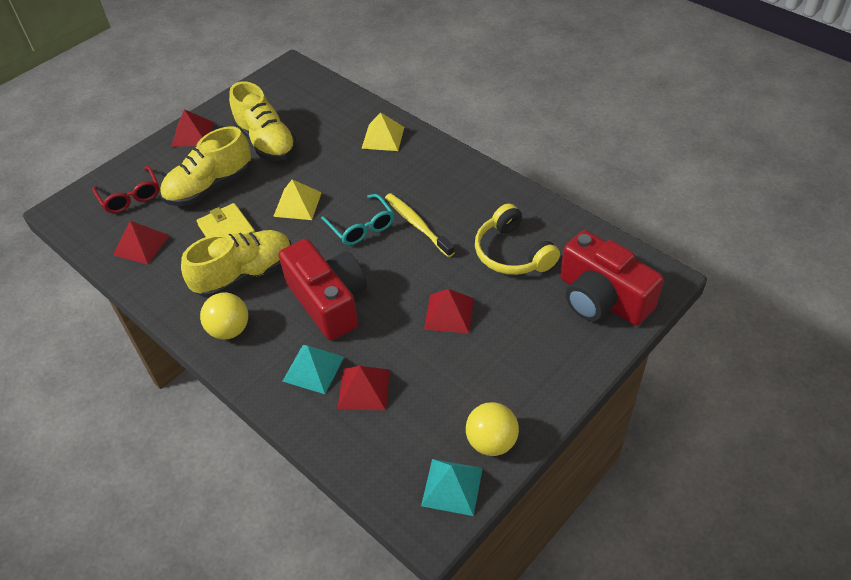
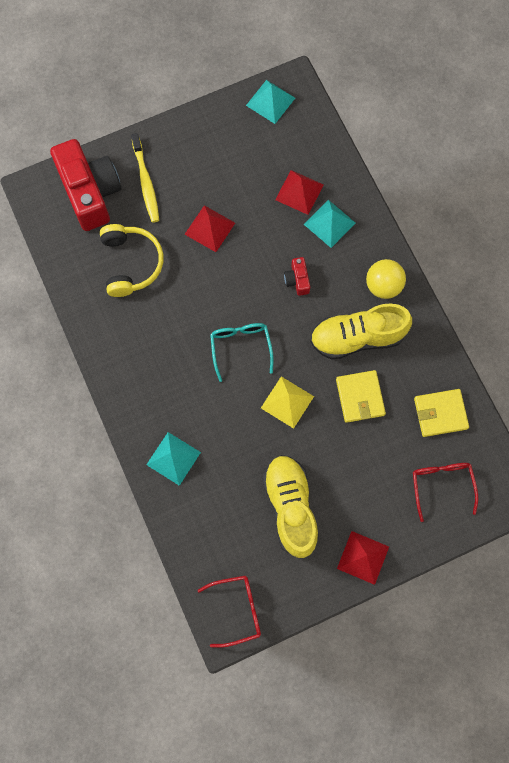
camera: 160 degrees left, 25 degrees up
red pyramid [113,221,170,264] -> yellow wallet [414,389,469,437]
yellow shoe [160,126,251,206] -> none
red camera [278,239,367,340] -> red camera [284,257,310,296], size x0.42
yellow pyramid [361,112,404,151] -> turquoise pyramid [146,432,201,486]
yellow toothbrush [385,193,455,257] -> yellow toothbrush moved to [131,133,159,223]
yellow ball [466,402,519,456] -> none
none -> red glasses [198,576,261,648]

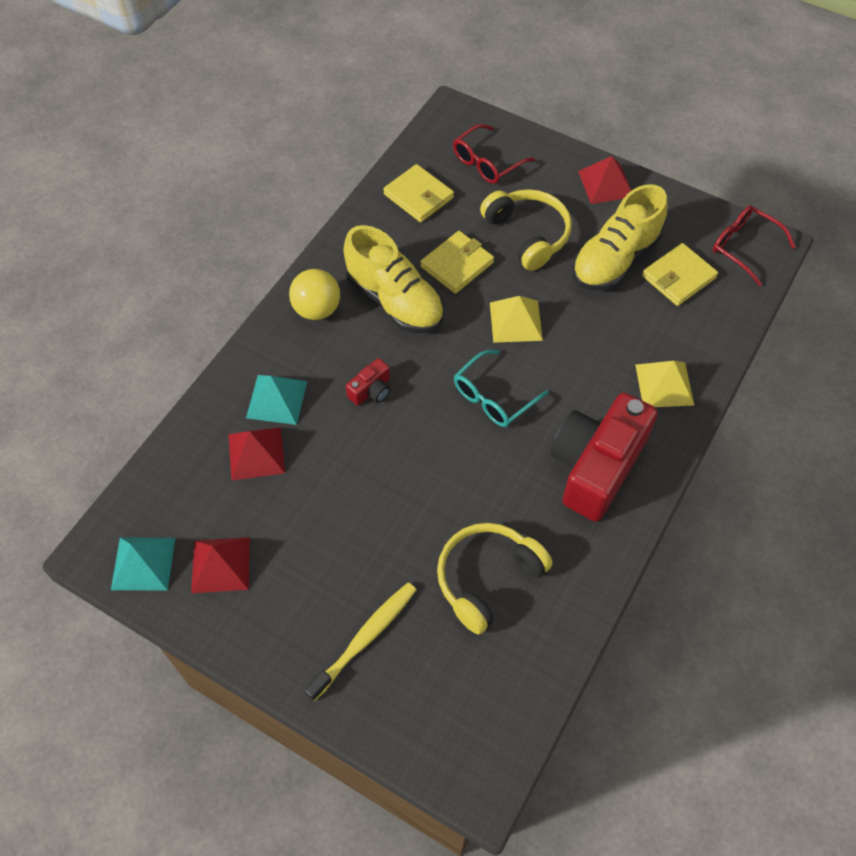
camera: 125 degrees left, 15 degrees down
red camera [50,139,121,231] -> red camera moved to [550,393,658,522]
turquoise pyramid [146,432,201,486] -> yellow pyramid [635,361,694,407]
red pyramid [184,205,235,252] -> red pyramid moved to [191,537,250,593]
none -> yellow headphones [480,189,572,271]
none -> yellow wallet [642,243,718,306]

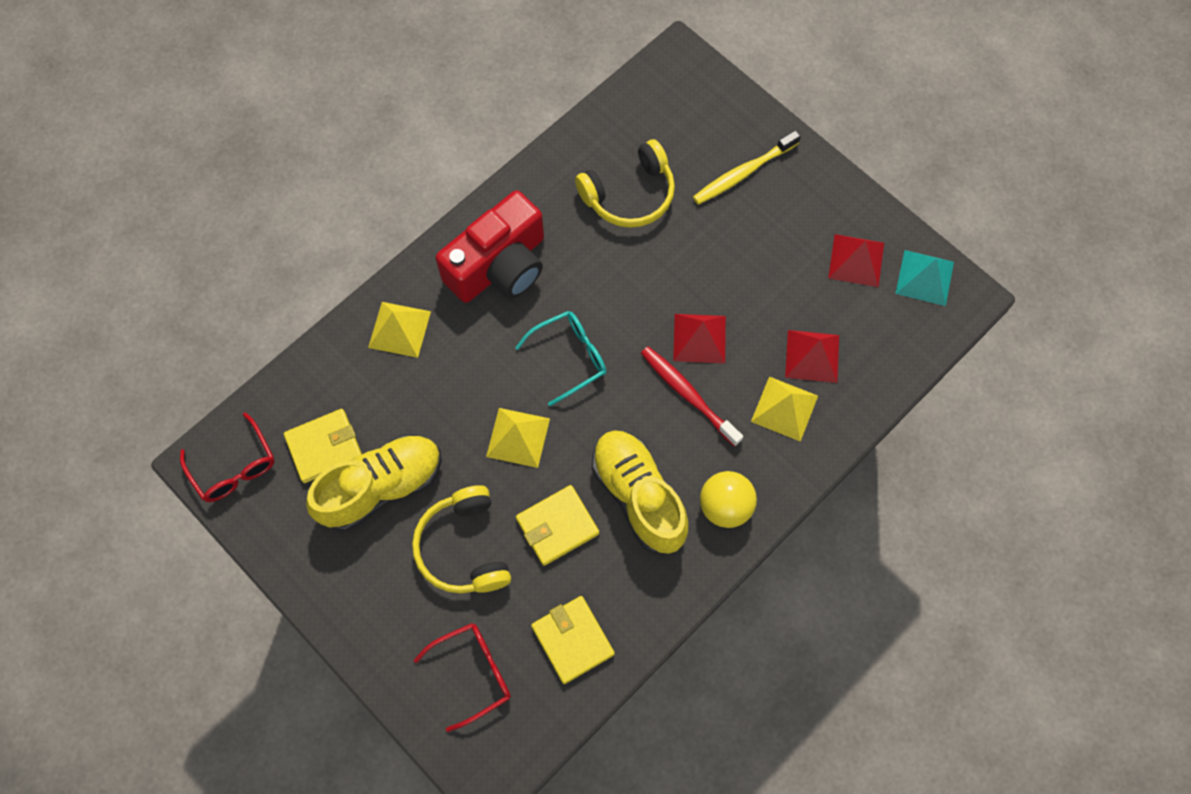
camera: 165 degrees left, 10 degrees up
turquoise pyramid [246,375,307,425] -> yellow pyramid [751,377,818,442]
red camera [346,358,390,406] -> red toothbrush [641,346,743,447]
red pyramid [578,156,632,204] -> red pyramid moved to [673,314,726,364]

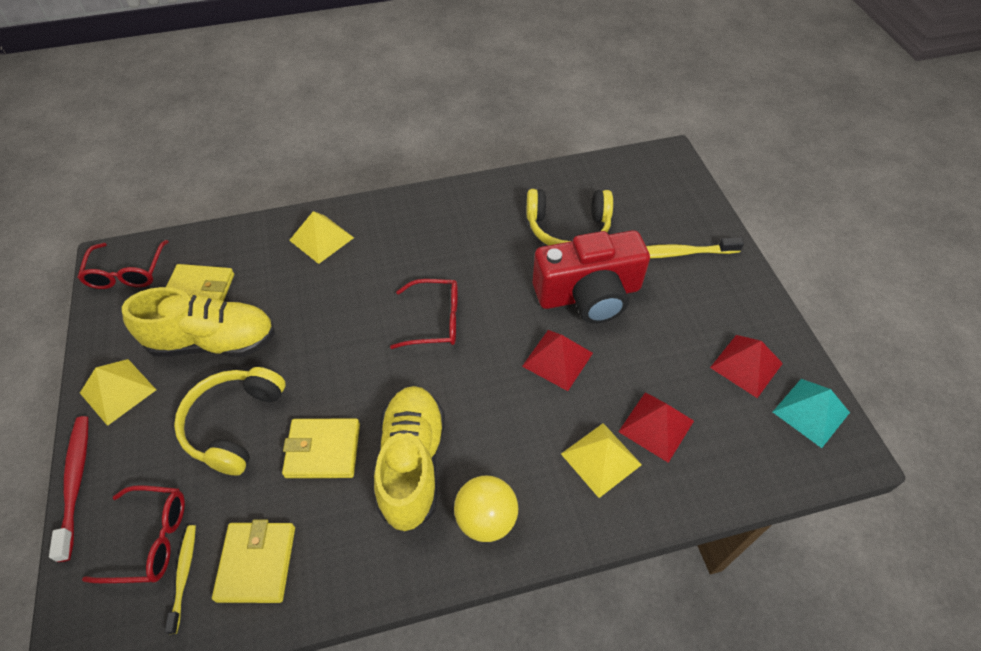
camera: 30 degrees right, 15 degrees down
red camera [436,190,544,303] -> red camera moved to [533,230,650,324]
yellow pyramid [486,408,550,468] -> yellow pyramid moved to [80,359,156,426]
turquoise glasses [515,311,607,406] -> red glasses [390,279,458,349]
red toothbrush [641,346,743,447] -> red toothbrush moved to [49,416,88,562]
none -> yellow toothbrush [165,525,196,634]

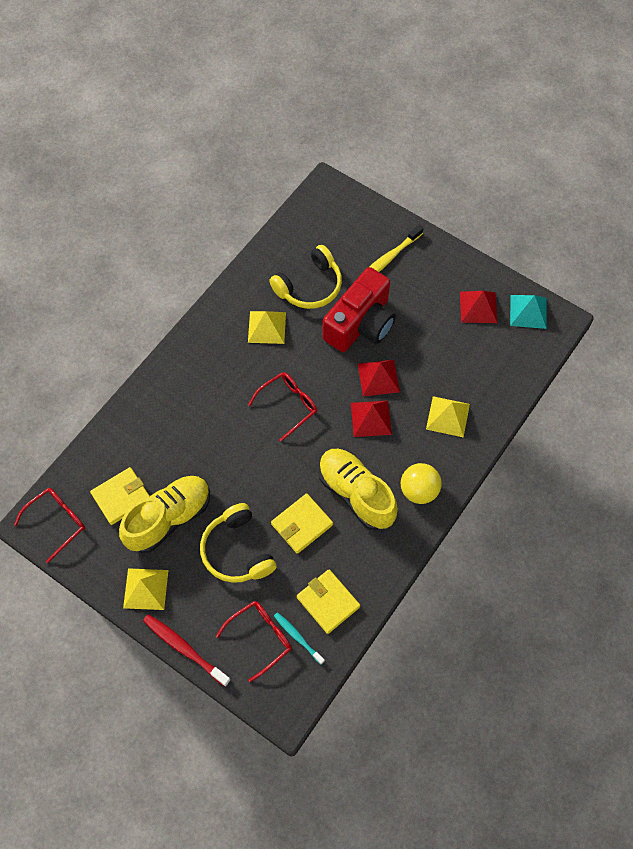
camera: 40 degrees left, 10 degrees up
red glasses [78,240,169,289] -> red glasses turned 90 degrees counterclockwise [14,488,85,563]
yellow toothbrush [165,525,196,634] -> turquoise toothbrush [274,612,325,665]
yellow pyramid [289,211,354,264] -> yellow pyramid moved to [248,311,286,344]
red pyramid [618,392,694,463] -> red pyramid moved to [351,401,392,437]

